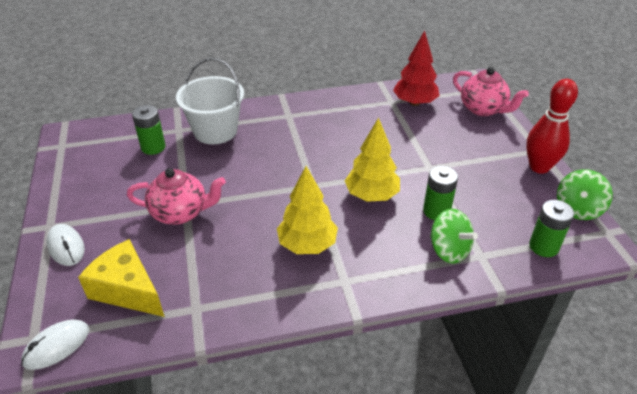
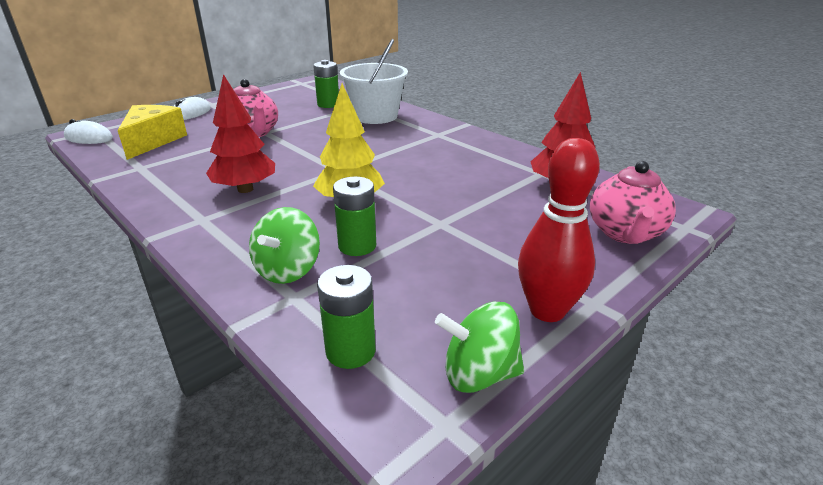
camera: 60 degrees right, 10 degrees down
yellow tree [277,166,338,254] -> red tree [206,74,275,193]

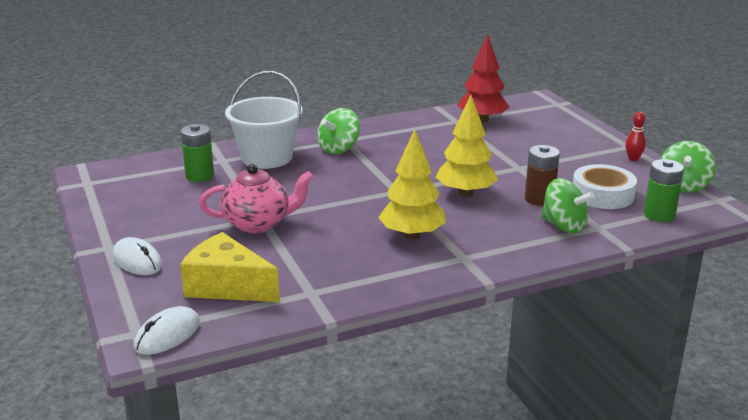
camera: 70 degrees left, 5 degrees down
red tree [206,74,275,193] -> yellow tree [378,129,446,239]
green battery [333,177,376,256] -> brown battery [525,145,560,206]
red bowling pin [518,138,600,322] -> red bowling pin [625,112,646,161], size x0.46
pink teapot [590,161,676,244] -> none
none -> green spinning top [317,108,360,154]
none -> white tape [573,164,637,209]

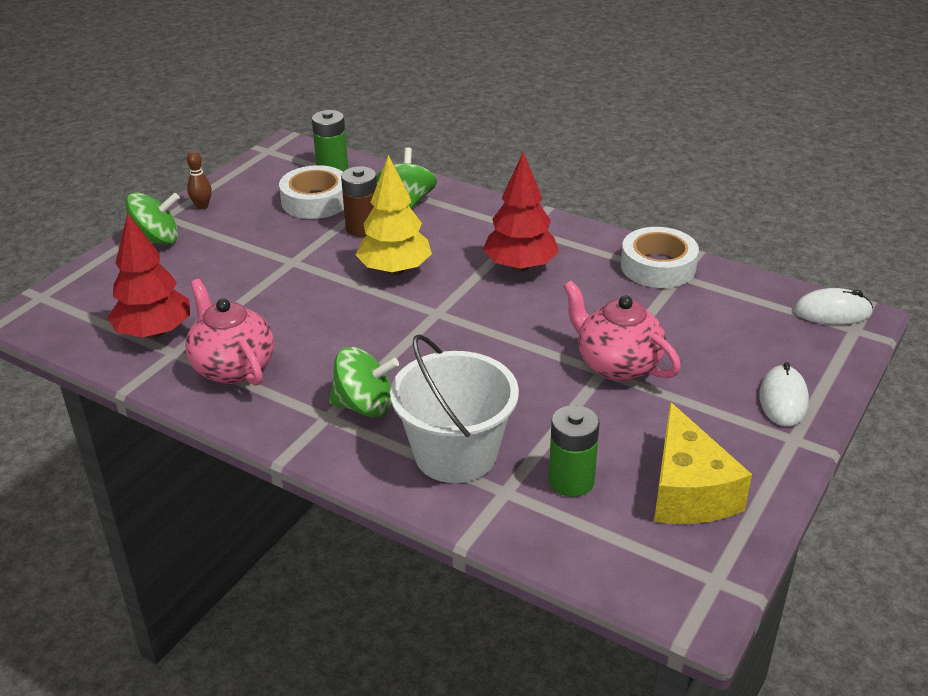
camera: 125 degrees left, 10 degrees up
yellow cheese [180,232,280,302] -> yellow cheese moved to [654,402,752,524]
yellow tree [378,129,446,239] -> red tree [483,152,559,272]
red bowling pin [625,112,646,161] -> brown bowling pin [187,151,212,209]
green spinning top [661,141,716,193] -> green spinning top moved to [126,192,180,244]
none -> pink teapot [185,279,274,386]
none -> white tape [621,227,699,288]

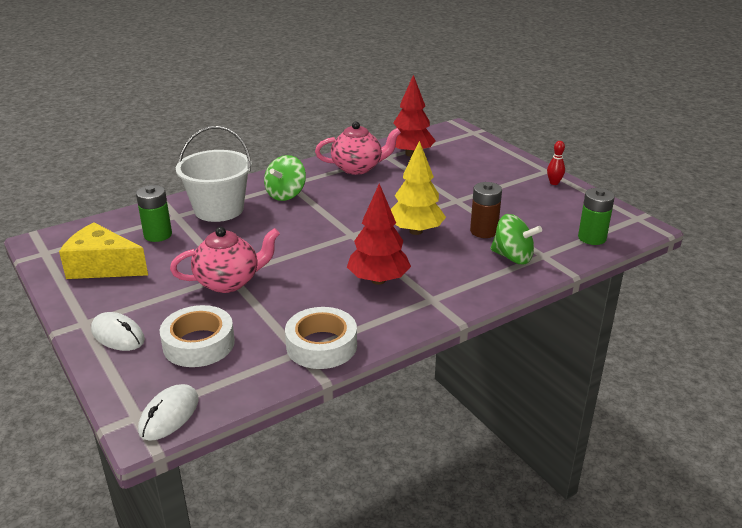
camera: 115 degrees right, 5 degrees down
green spinning top [126,192,180,244] -> none
brown bowling pin [187,151,212,209] -> red bowling pin [547,141,565,185]
white tape [279,165,344,219] -> white tape moved to [160,305,235,367]

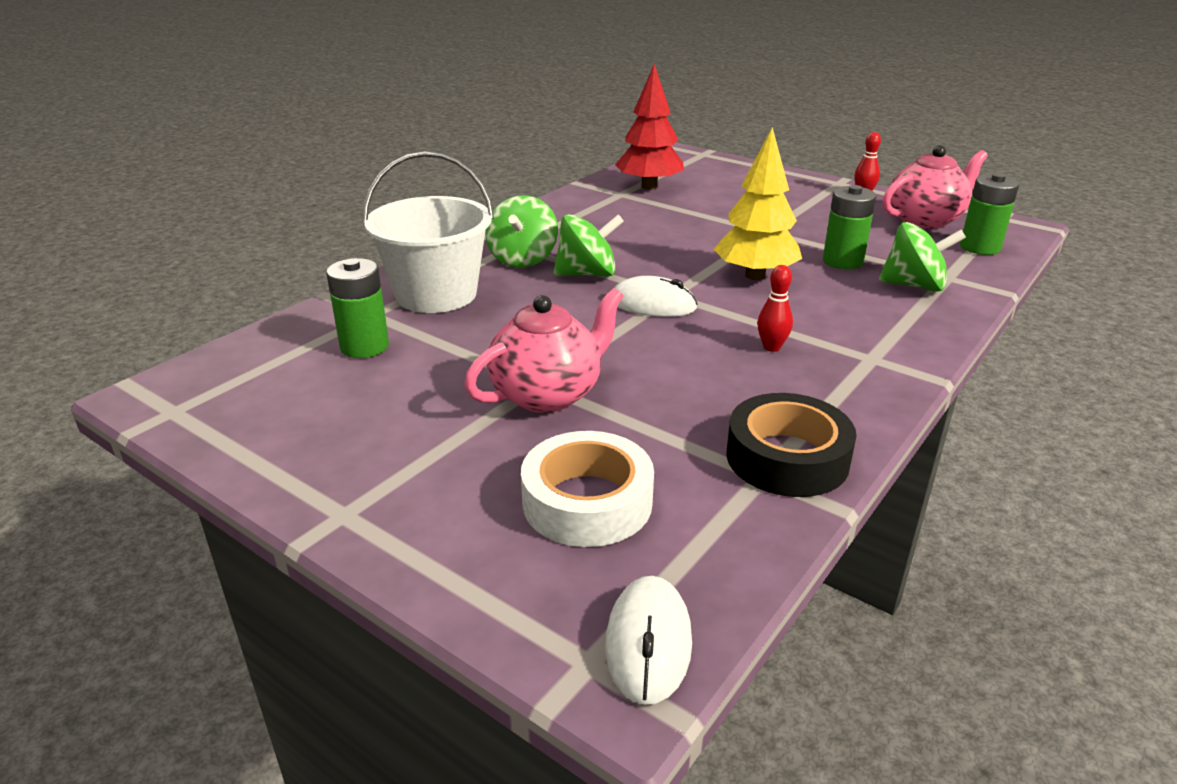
camera: 20 degrees left, 0 degrees up
yellow cheese [59,222,148,279] -> none
white mouse [91,312,145,351] -> white mouse moved to [614,276,698,317]
white tape [285,307,357,369] -> black tape [726,393,857,497]
pink teapot [315,121,401,175] -> pink teapot moved to [883,145,988,229]
red tree [347,184,411,285] -> red bowling pin [757,265,793,352]
brown battery [470,182,502,238] -> green battery [823,185,876,269]
none -> green spinning top [554,214,624,277]

